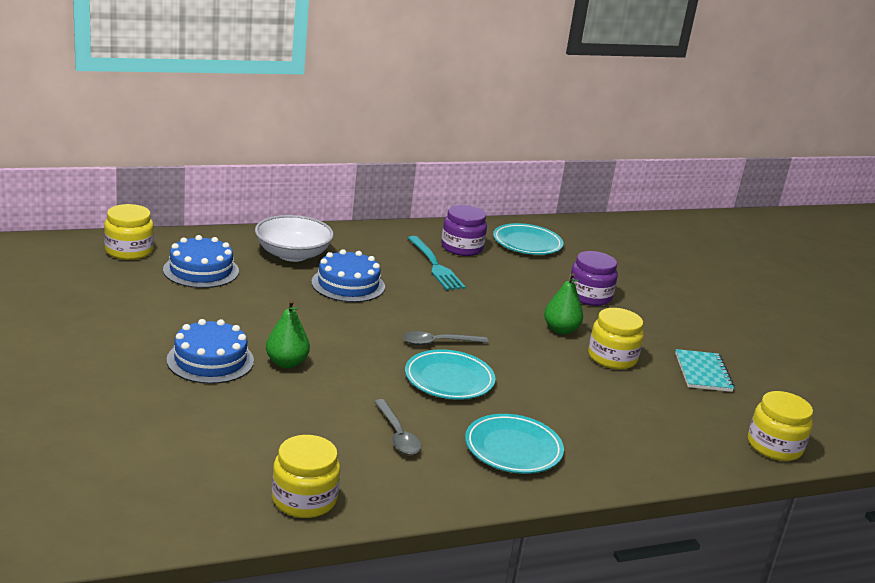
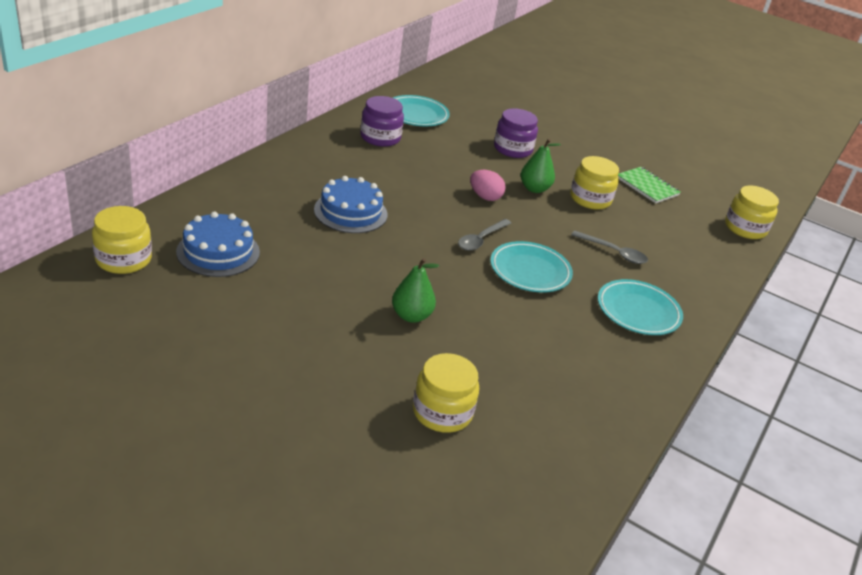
camera: 40 degrees left, 10 degrees up
blue cake [167,319,254,384] -> none
white bowl [255,215,334,262] -> none
yellow jar [272,435,340,518] -> yellow jar moved to [413,353,479,433]
grey spoon [374,399,421,455] -> grey spoon moved to [571,231,648,264]
turquoise fork [408,236,466,290] -> none
turquoise notebook [675,349,735,392] -> green notebook [618,167,681,203]
none -> pink egg [470,170,506,201]

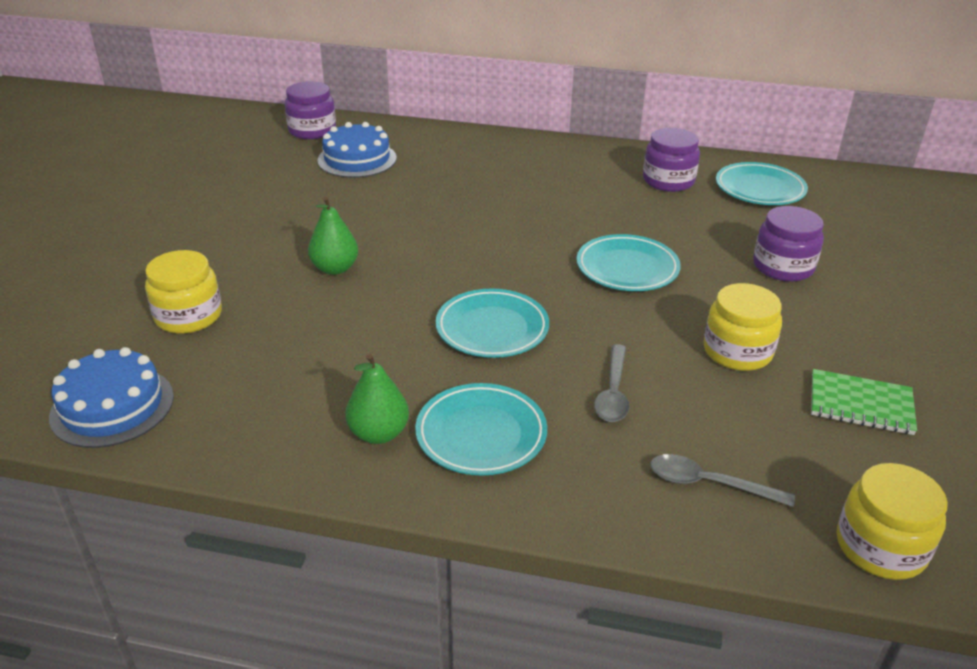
camera: 75 degrees right, 0 degrees up
yellow jar [92,206,152,274] -> purple jar [285,81,336,139]
blue cake [314,176,388,233] -> blue cake moved to [49,347,174,448]
grey spoon [458,219,511,251] -> grey spoon moved to [650,454,795,507]
pink egg [470,170,506,201] -> turquoise plate [577,234,681,291]
green pear [521,139,561,193] -> green pear moved to [345,353,409,444]
green notebook [618,167,681,203] -> green notebook turned 75 degrees clockwise [811,369,917,435]

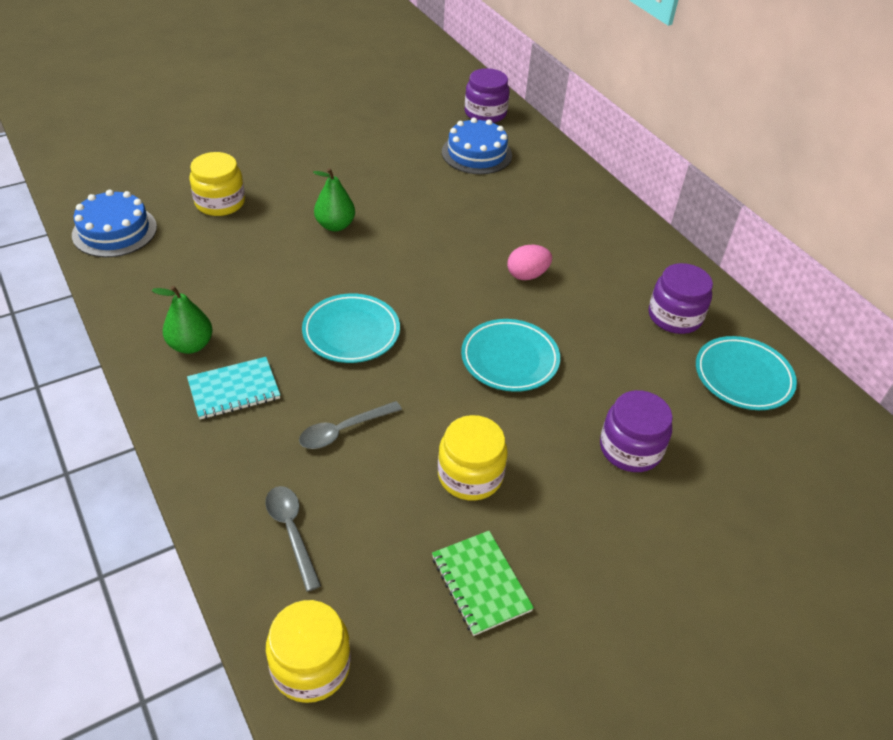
camera: 45 degrees right, 10 degrees up
turquoise plate [415,383,547,476] -> turquoise notebook [187,357,280,420]
none -> pink egg [507,245,552,280]

